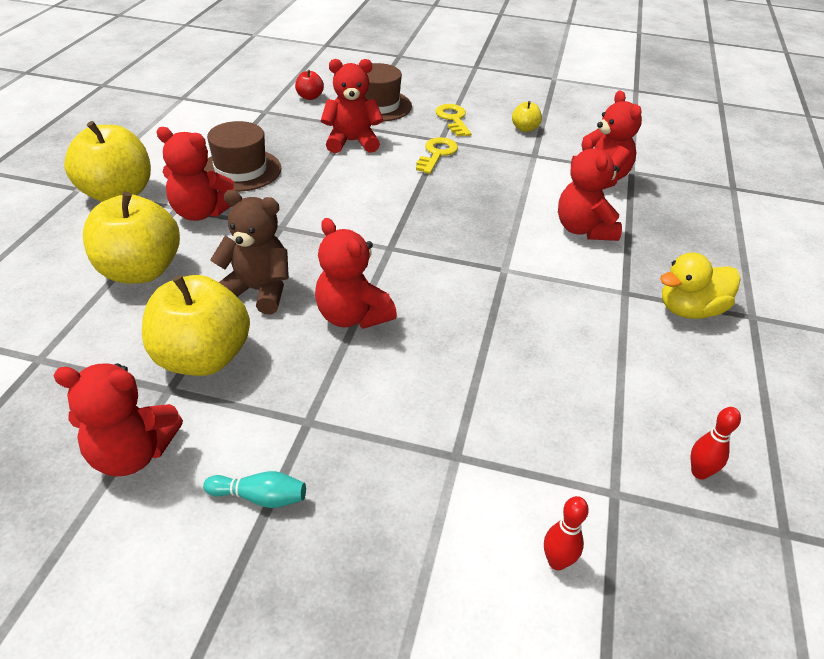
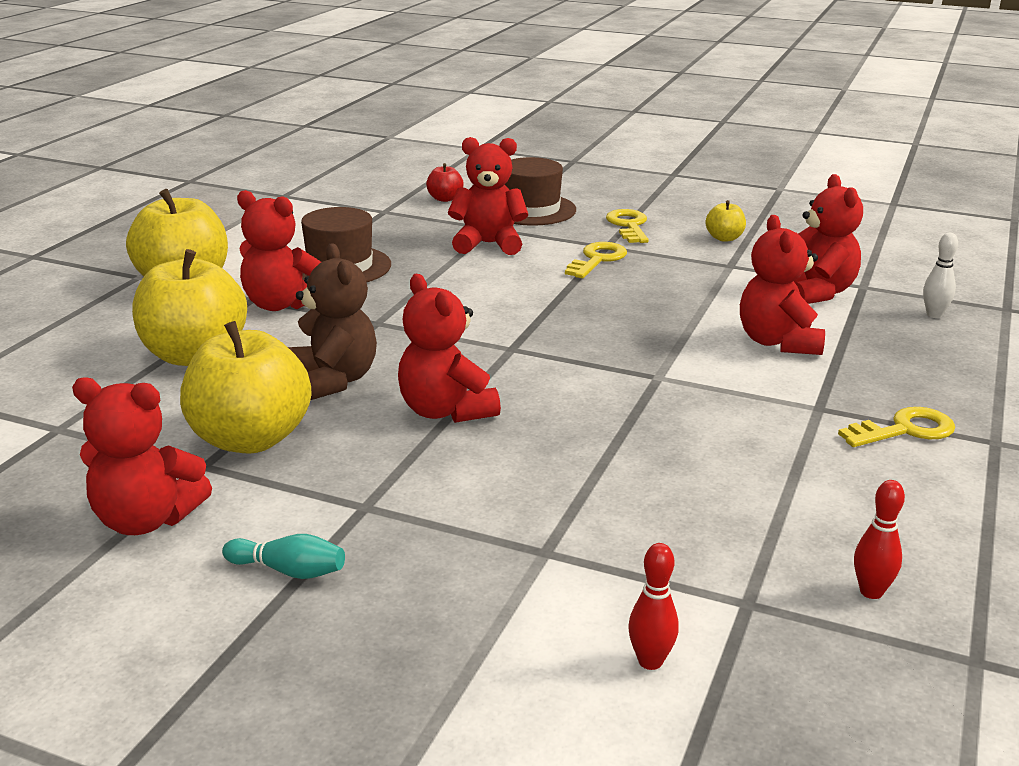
camera: 10 degrees right, 15 degrees down
brown teddy bear [210,190,289,314] -> brown teddy bear turned 45 degrees clockwise [288,243,377,400]
yellow duck [660,252,741,319] -> yellow key [838,407,955,447]
none -> white bowling pin [923,233,958,318]

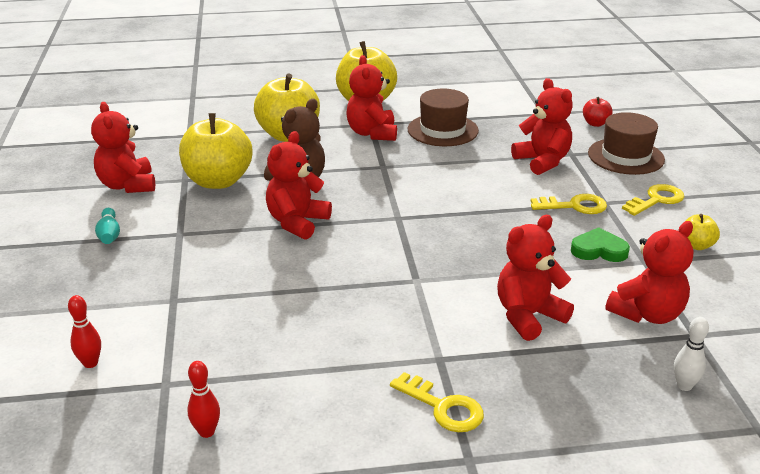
camera: 60 degrees right, 5 degrees up
none -> green heart [571,227,630,262]

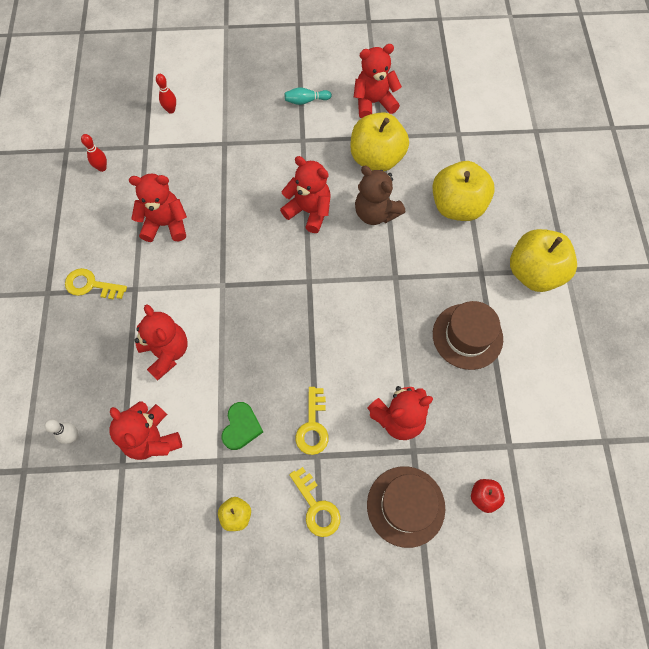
camera: 95 degrees right, 35 degrees up
red teddy bear [346,55,397,141] -> red teddy bear moved to [129,174,187,242]
yellow key [390,372,484,432] -> yellow key turned 60 degrees clockwise [65,268,127,300]

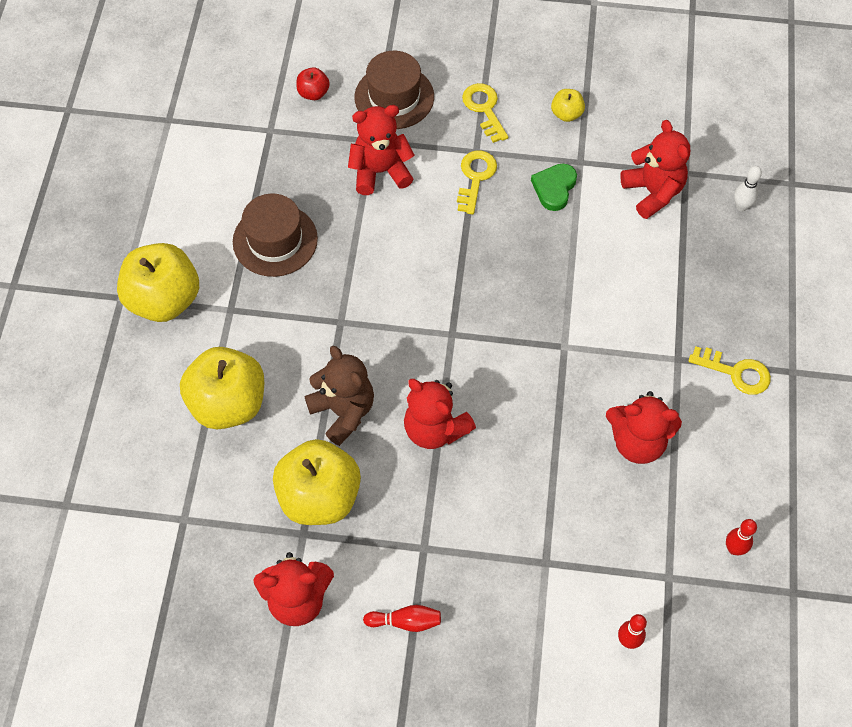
camera: 170 degrees left, 5 degrees down
red teddy bear [134,305,188,381] -> none
turquoise bowling pin [285,87,332,105] -> red bowling pin [363,605,441,632]

